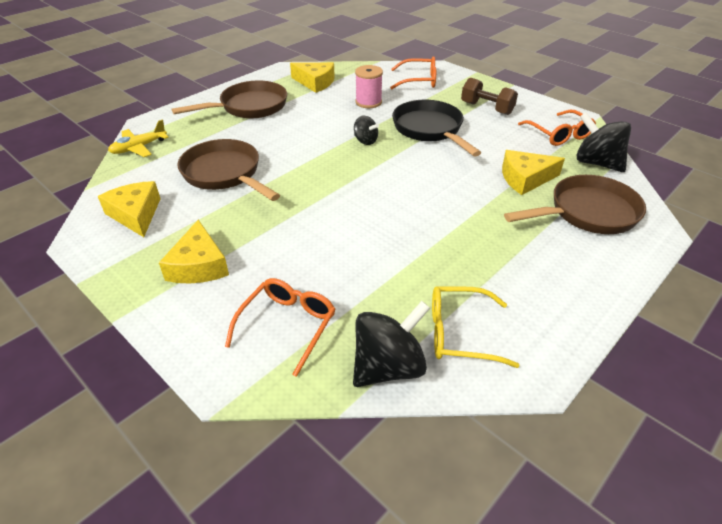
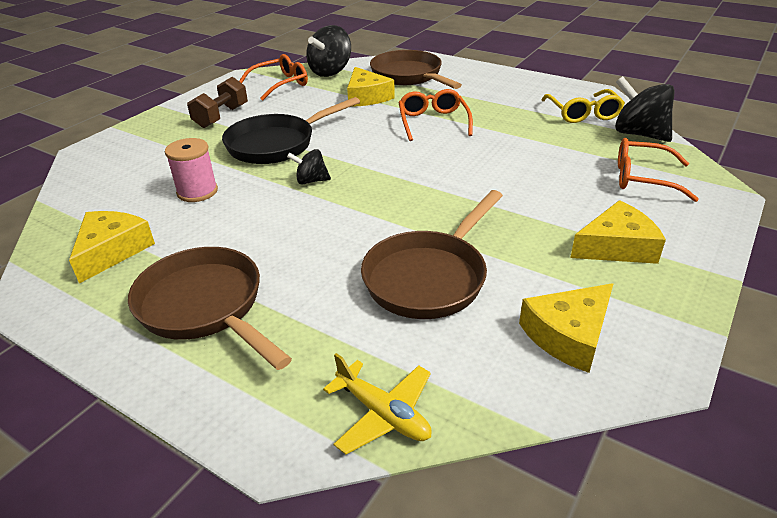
camera: 100 degrees left, 5 degrees down
black spinning top [354,115,379,145] -> black spinning top turned 120 degrees counterclockwise [287,149,331,185]
orange glasses [390,56,436,89] -> orange glasses moved to [398,89,473,141]

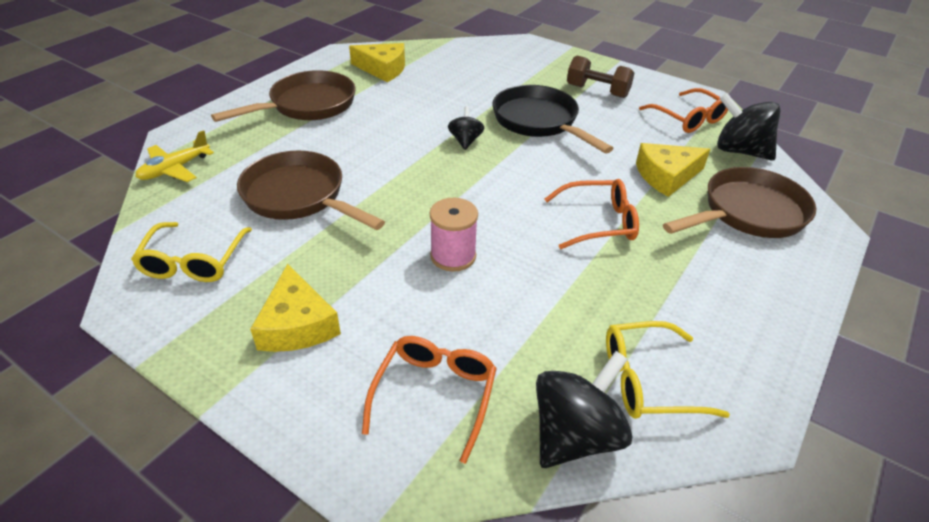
camera: 90 degrees right, 5 degrees up
pink spool [165,138,218,202] -> pink spool moved to [430,198,478,272]
yellow cheese [519,283,614,373] -> yellow glasses [131,222,252,282]

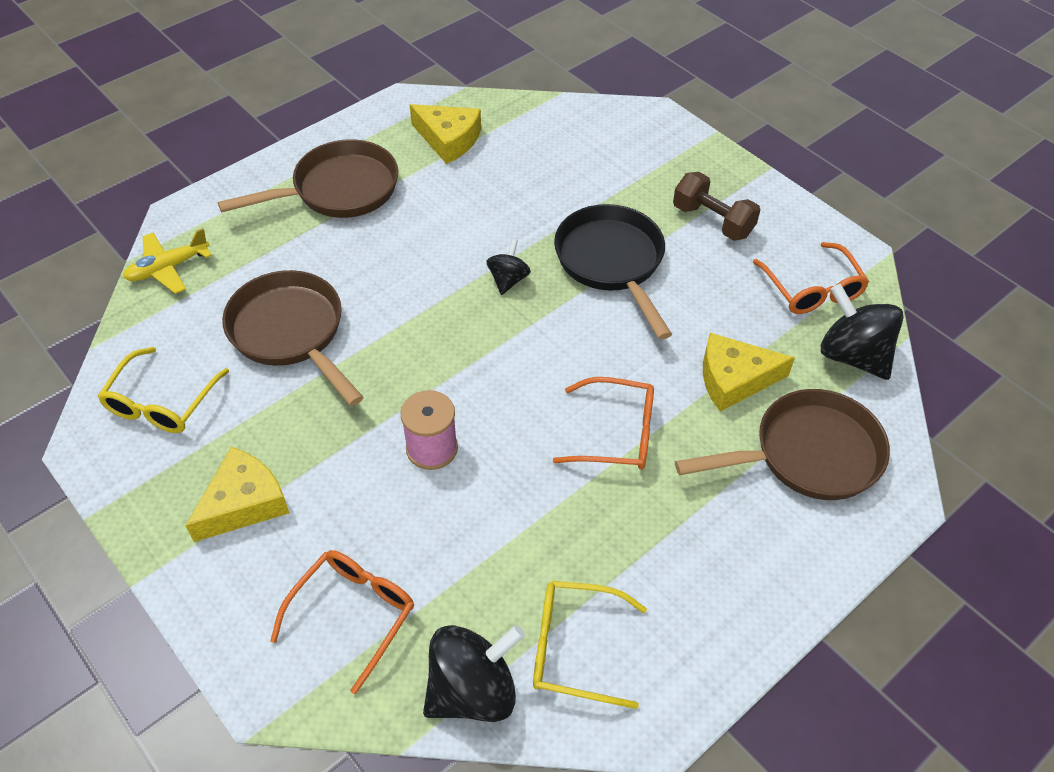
camera: 15 degrees right, 10 degrees up
yellow cheese [250,264,341,352] -> yellow cheese turned 135 degrees counterclockwise [185,447,290,542]

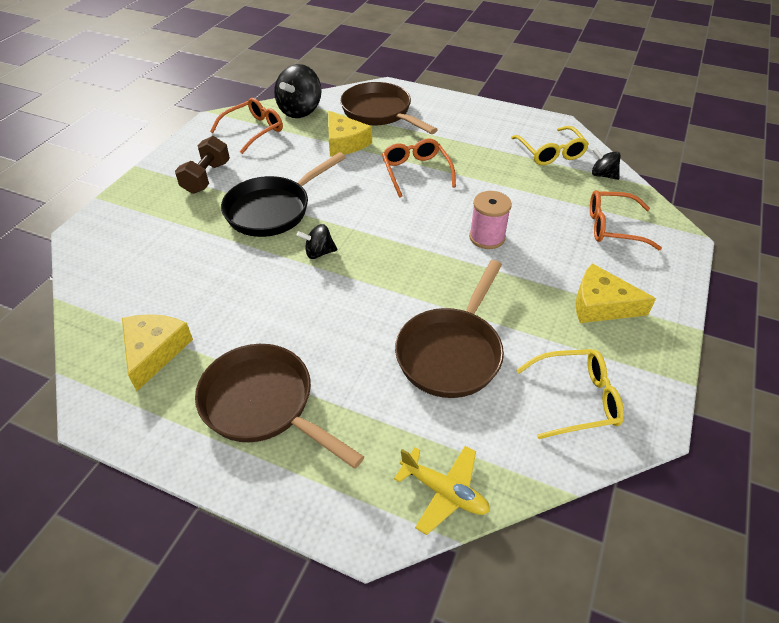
camera: 115 degrees left, 5 degrees down
black spinning top [423,625,525,722] -> black spinning top [592,148,621,180], size x0.56

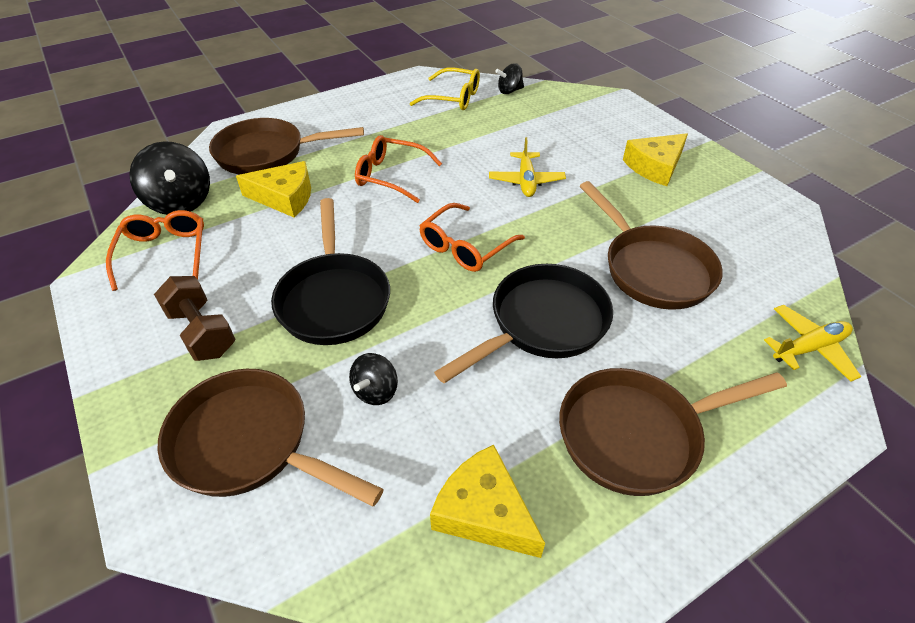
camera: 55 degrees left, 0 degrees up
black spinning top [297,224,337,259] -> black spinning top moved to [349,353,398,405]
pink spool [469,191,512,249] -> yellow plane [489,137,566,197]
yellow glasses [516,349,624,439] -> none
orange glasses [590,190,662,250] -> orange glasses moved to [419,203,525,272]
none -> brown pan [158,369,384,506]
none -> black pan [434,264,613,383]

